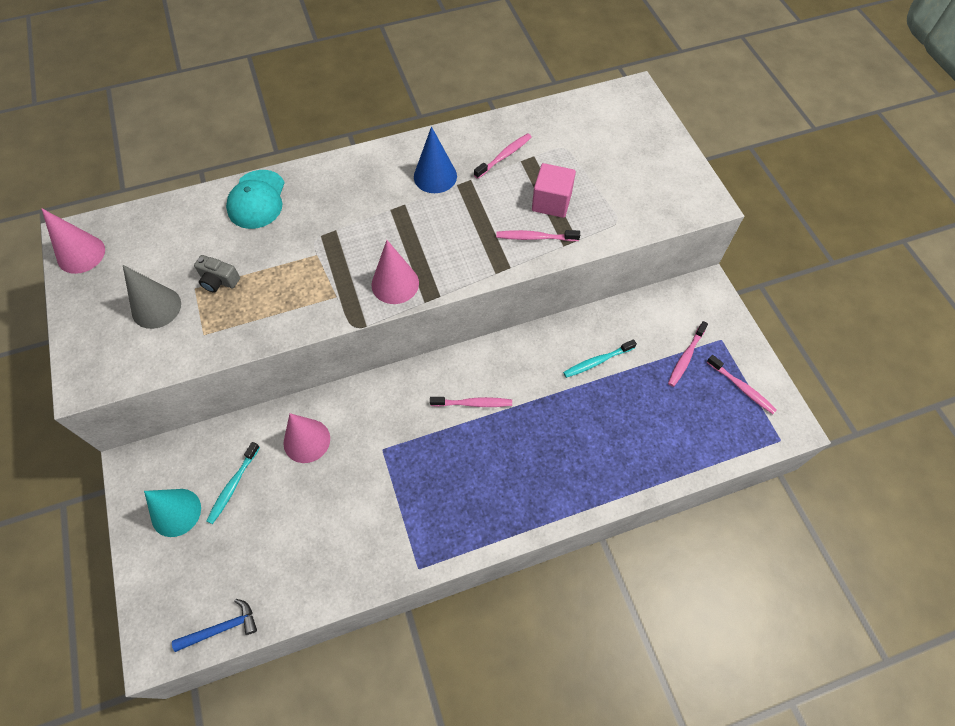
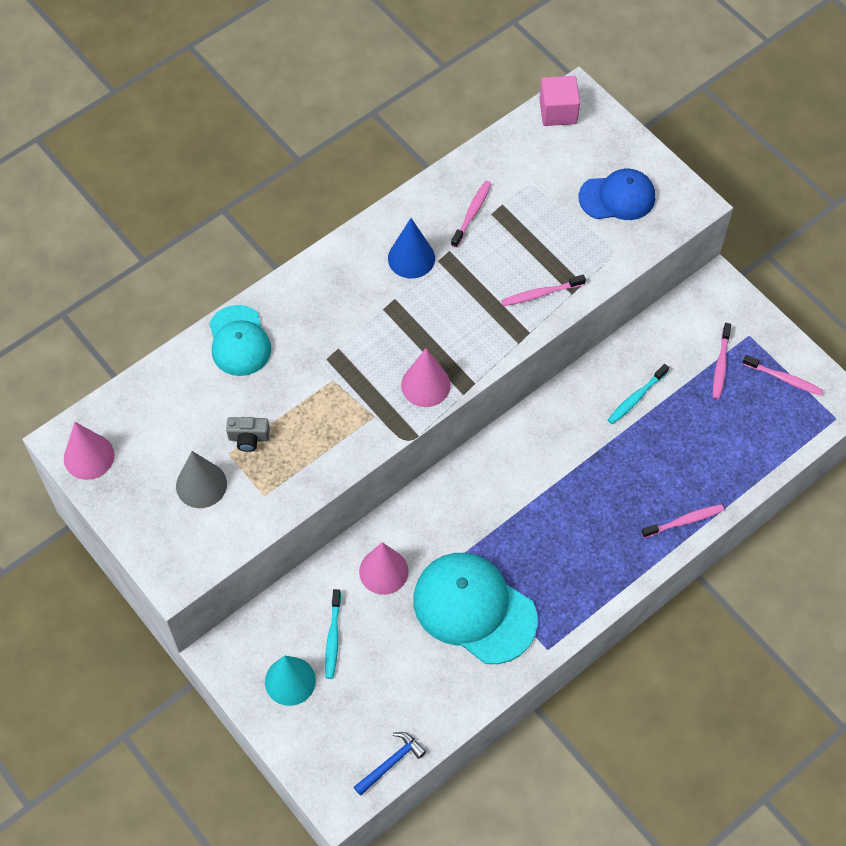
camera: 20 degrees left, 0 degrees up
pink toothbrush [430,397,512,407] -> pink toothbrush moved to [641,504,724,538]
pink cube [532,163,576,218] -> pink cube moved to [539,76,580,126]
none -> turquoise cap [413,553,538,664]
none -> blue cap [578,169,655,220]

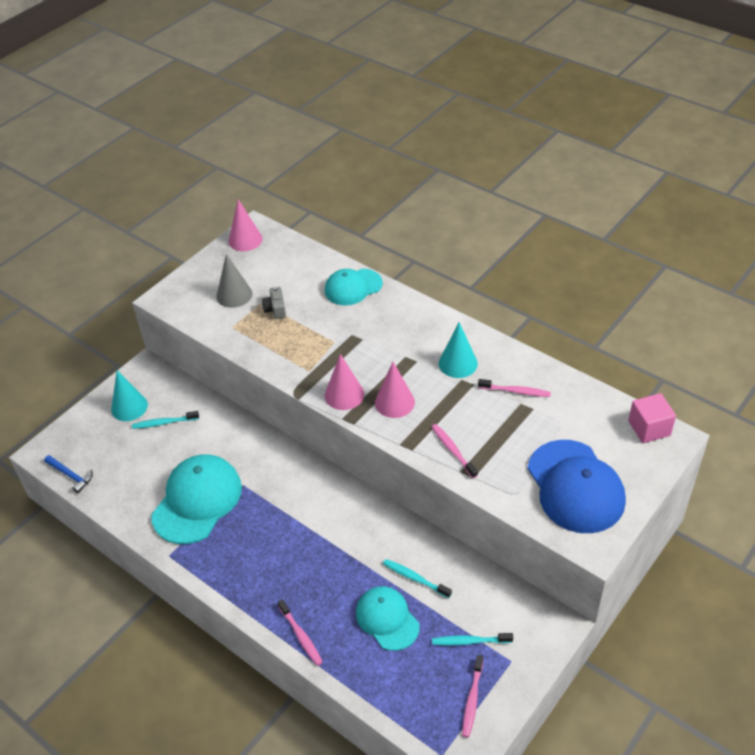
camera: 80 degrees right, 15 degrees down
pink cone [359,542,409,595] -> pink cone moved to [375,362,415,418]
blue cone [388,218,435,278] -> turquoise cone [439,322,478,378]
blue cap [578,169,655,220] -> blue cap [528,440,626,533], size x1.58
pink toothbrush [713,323,731,399] -> turquoise toothbrush [432,633,513,645]
none -> turquoise cap [356,586,420,651]

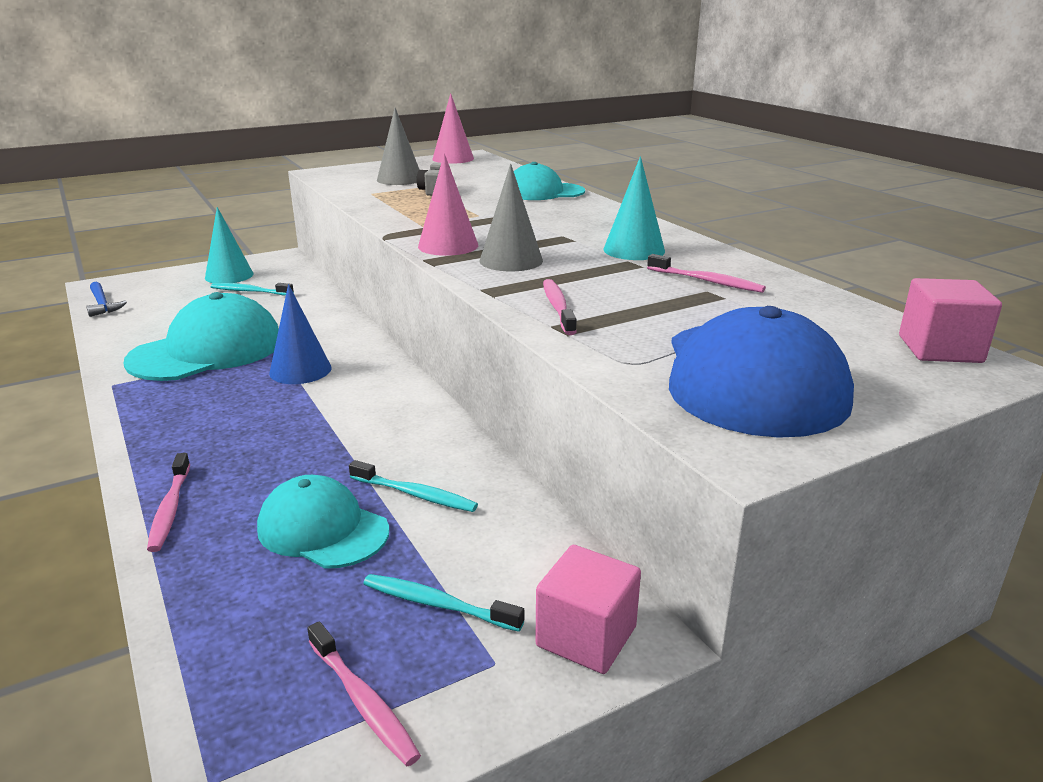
camera: 20 degrees right, 20 degrees down
turquoise cap [356,586,420,651] -> turquoise cap turned 45 degrees counterclockwise [257,475,389,569]
pink cone [375,362,415,418] -> grey cone [479,164,543,271]
turquoise toothbrush [383,559,452,598] -> turquoise toothbrush turned 150 degrees clockwise [349,460,478,512]
pink toothbrush [462,655,483,738] -> pink toothbrush turned 75 degrees counterclockwise [307,622,421,766]
none -> blue cone [269,284,332,384]
none -> pink cube [535,545,641,674]

